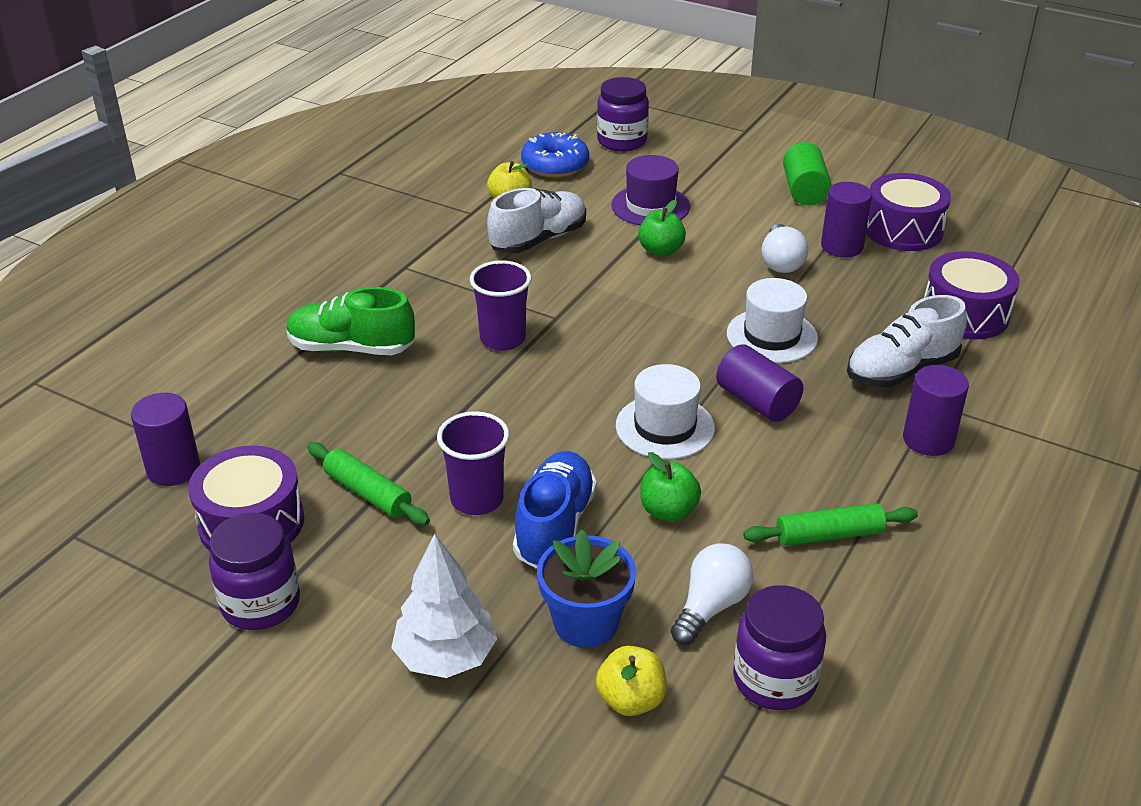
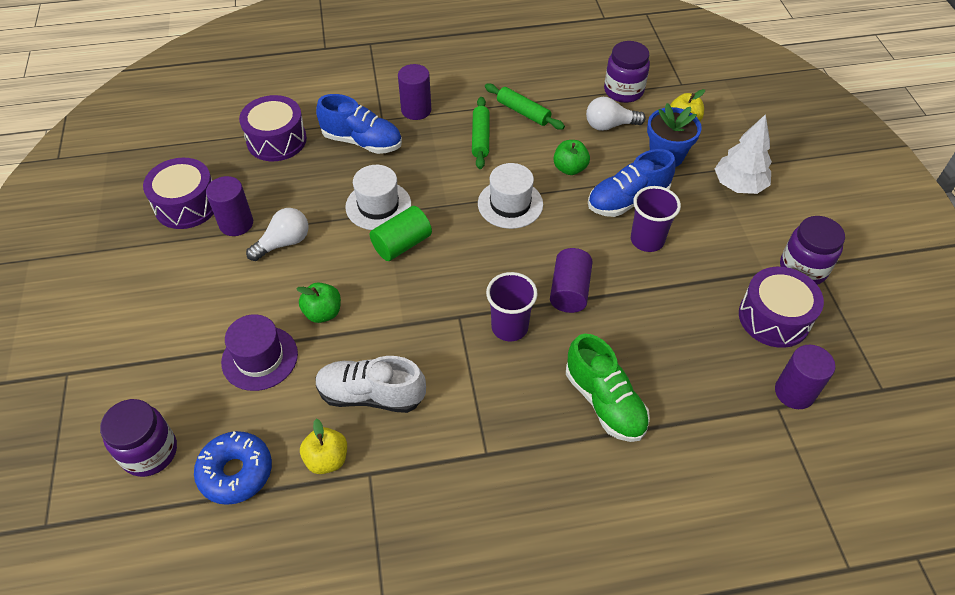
camera: 130 degrees left, 15 degrees up
green rolling pin [307,442,430,525] -> green rolling pin moved to [472,97,490,169]
purple cylinder [716,344,804,422] -> purple cylinder moved to [550,248,593,313]
green cylinder [783,142,831,205] -> green cylinder moved to [370,206,432,261]
white shoe [847,295,967,387] -> blue shoe [316,94,402,154]

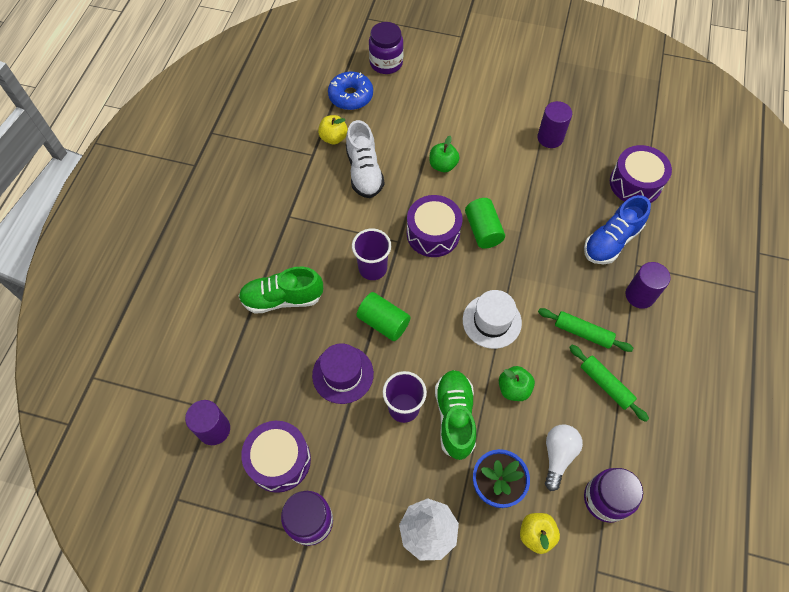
camera: 115 degrees right, 10 degrees up
purple drum [143,158,214,229] -> purple drum moved to [407,195,463,257]
purple hat [221,314,298,391] -> purple hat moved to [312,343,374,404]
white light bulb [246,208,308,261] -> none
white shoe [315,356,426,413] -> white shoe turned 135 degrees clockwise [346,120,384,198]
white hat [345,165,411,230] -> none
green rolling pin [485,83,565,130] -> green rolling pin turned 75 degrees clockwise [569,345,649,422]
purple cylinder [550,248,593,313] -> green cylinder [357,292,411,341]
blue shoe [588,149,676,217] -> green shoe [435,370,476,460]

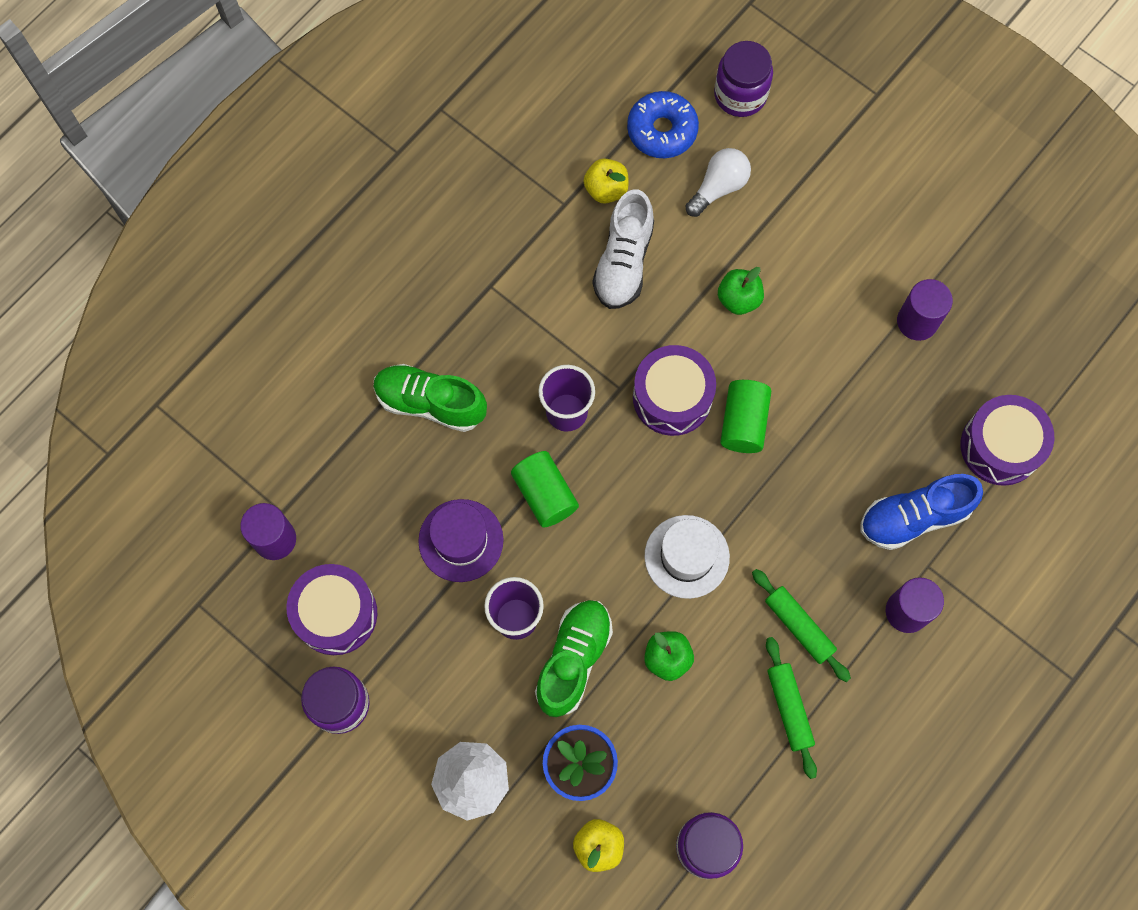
camera: 25 degrees right, 10 degrees up
white light bulb [545,424,583,491] -> white light bulb moved to [685,148,751,217]

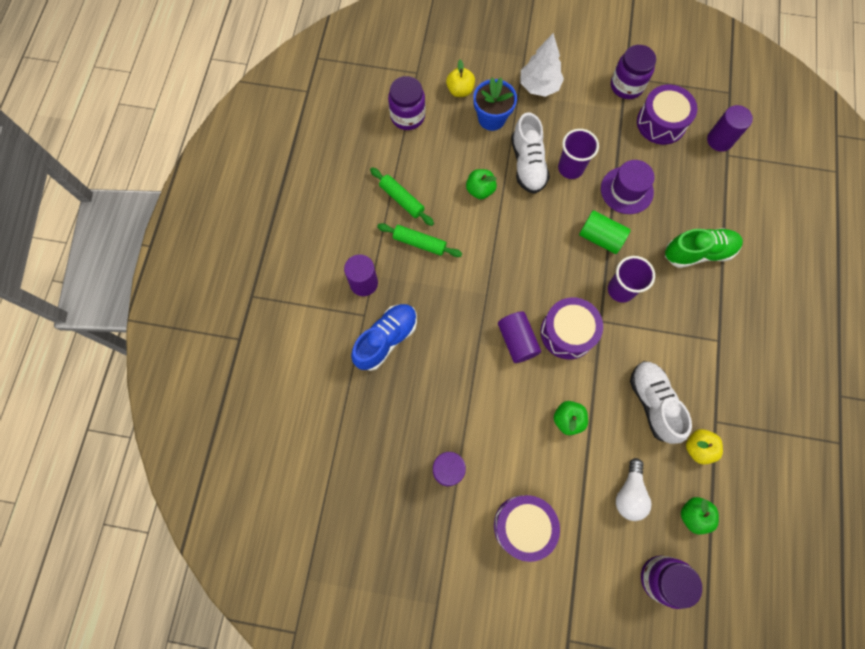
camera: 150 degrees right, 0 degrees up
green shoe [535,600,613,717] -> white shoe [511,112,550,194]
blue donut [627,91,699,158] -> green apple [681,497,719,535]
white hat [645,515,730,599] -> none
green cylinder [720,380,771,453] -> purple cylinder [498,311,541,363]
purple drum [961,395,1054,486] -> purple drum moved to [494,495,560,562]

